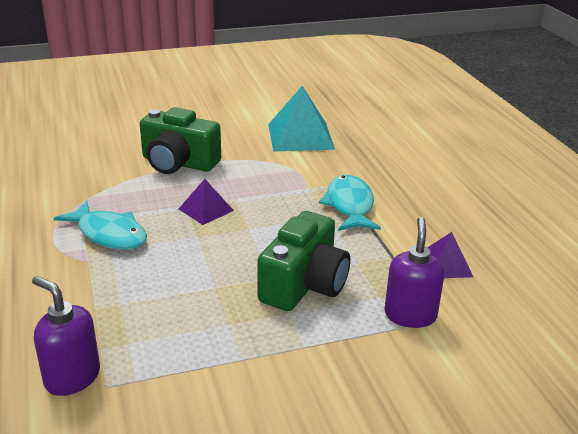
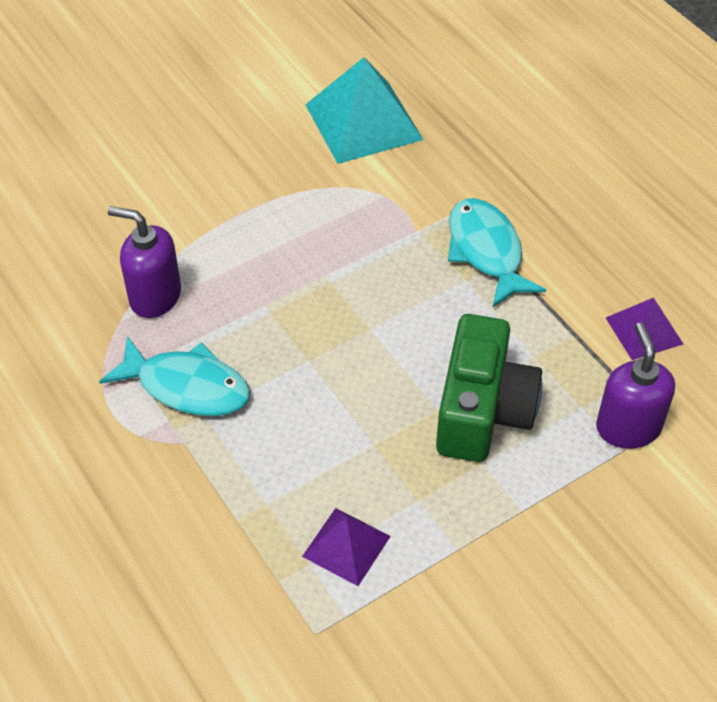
camera: 15 degrees left, 20 degrees up
purple soap dispenser [32,276,100,396] -> purple soap dispenser moved to [108,206,181,318]
green camera [140,107,221,174] -> none
purple pyramid [179,179,234,225] -> purple pyramid moved to [302,508,391,586]

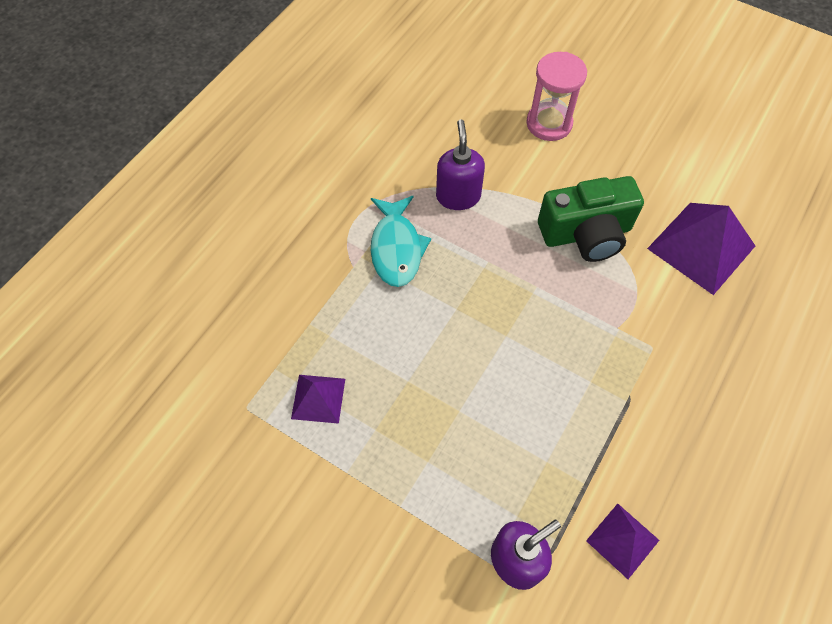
camera: 65 degrees right, 10 degrees up
turquoise pyramid [305,57,424,164] -> purple pyramid [647,203,755,295]
green camera [436,314,542,462] -> green camera moved to [538,176,644,262]
turquoise fish [448,198,546,308] -> none
none -> pink hourglass [526,52,587,141]

